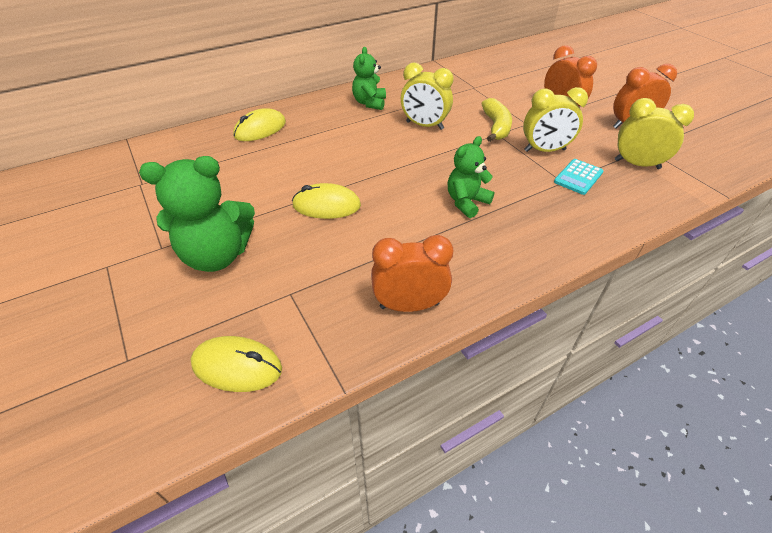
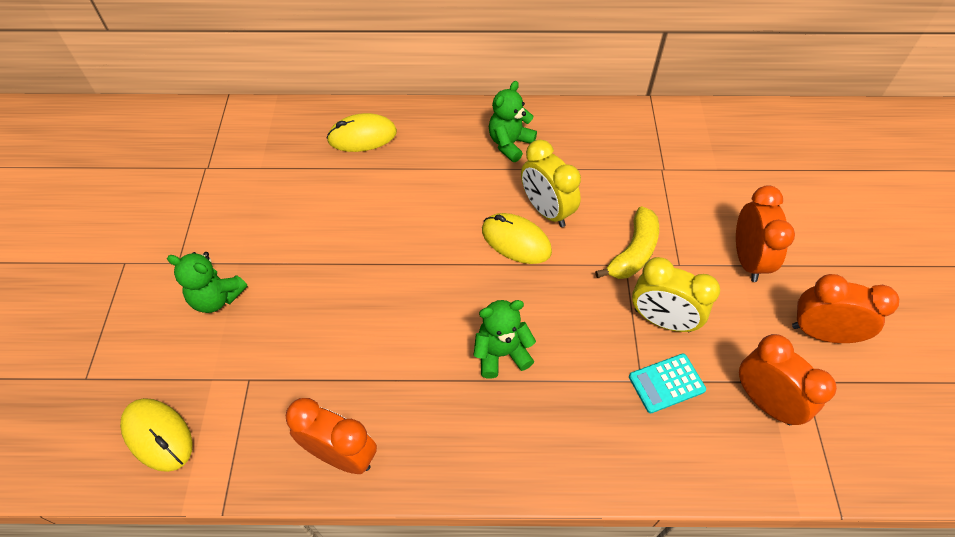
camera: 30 degrees right, 10 degrees up
green teddy bear [139,156,255,272] -> green teddy bear [167,252,247,313], size x0.62
yellow mouse [292,183,361,219] -> yellow mouse moved to [482,213,552,264]
yellow clock [615,98,694,169] -> orange clock [739,334,837,425]

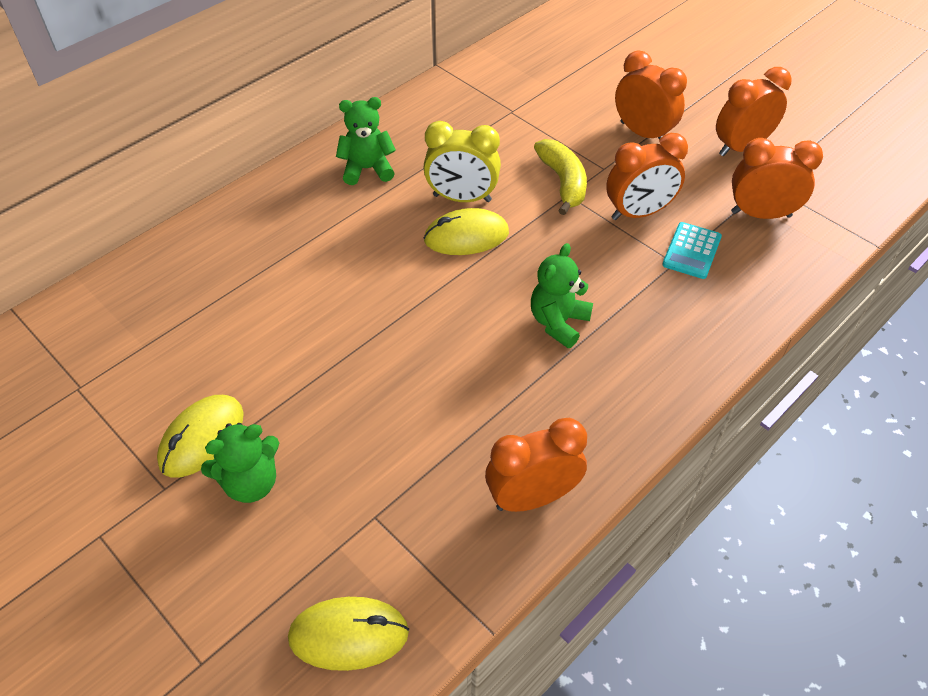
camera: 45 degrees left, 5 degrees down
yellow mouse [327,113,397,152] -> yellow mouse moved to [157,395,244,478]
green teddy bear [489,81,537,162] -> green teddy bear turned 90 degrees clockwise [336,97,396,185]
yellow clock [632,257,720,332] -> orange clock [606,133,688,220]

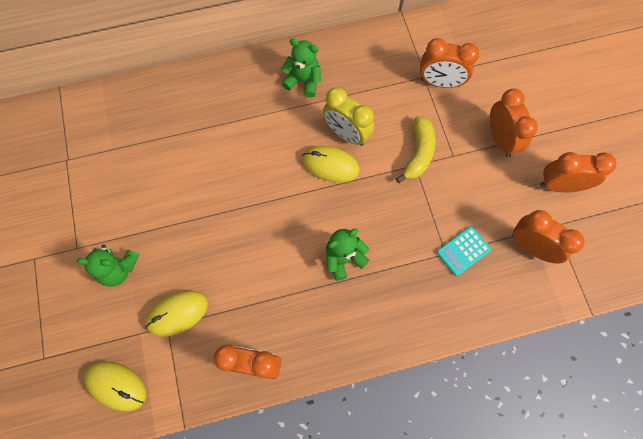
camera: 30 degrees right, 20 degrees up
yellow mouse [157,395,244,478] -> yellow mouse moved to [145,291,208,337]
orange clock [606,133,688,220] -> orange clock moved to [420,38,479,88]

